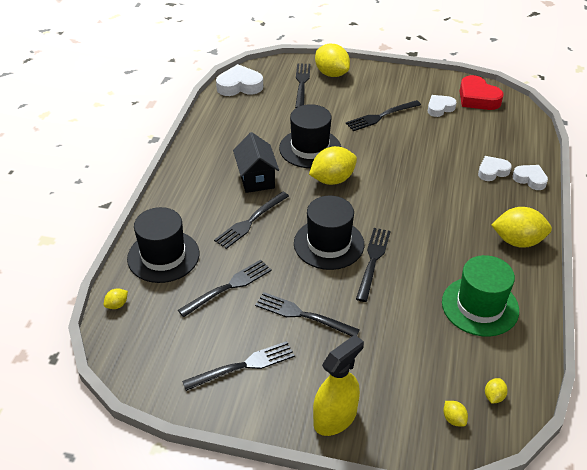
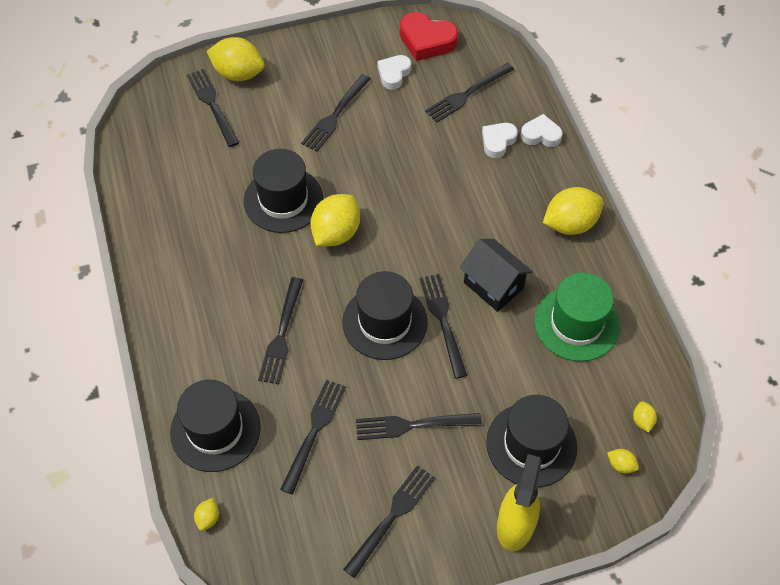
camera: 30 degrees left, 15 degrees up
white heart [216,64,263,96] -> none
black house [233,132,279,193] -> black house moved to [460,239,533,312]
none -> black fork [425,63,514,122]
none -> black hat [486,395,577,488]

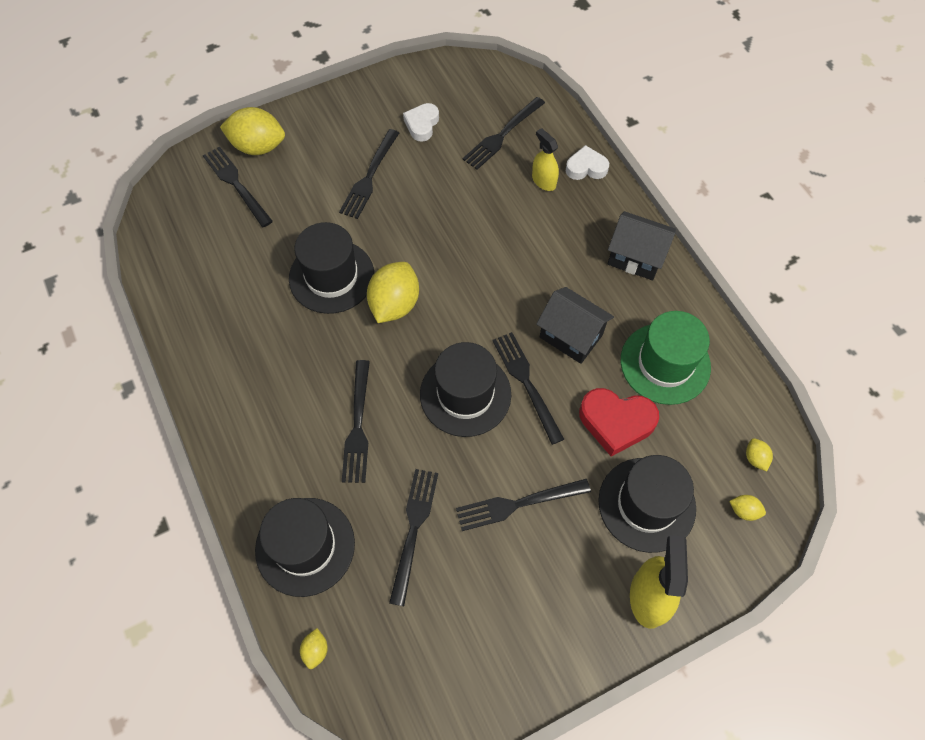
camera: 10 degrees left, 5 degrees up
black fork [343,465,436,578] -> none
red heart [400,12,458,61] -> red heart moved to [579,388,659,457]
white heart [482,123,518,158] -> yellow spray bottle [532,128,559,191]
yellow lemon [543,187,604,235] -> black house [608,211,676,280]

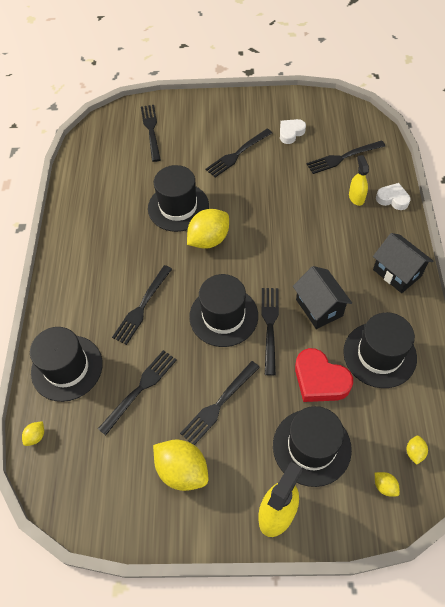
camera: 30 degrees right, 5 degrees down
yellow lemon [220,107,285,155] -> yellow lemon moved to [153,440,208,491]
black fork [456,479,591,531] -> black fork turned 60 degrees counterclockwise [180,361,260,445]
green hat [621,311,711,405] -> black hat [343,312,417,388]

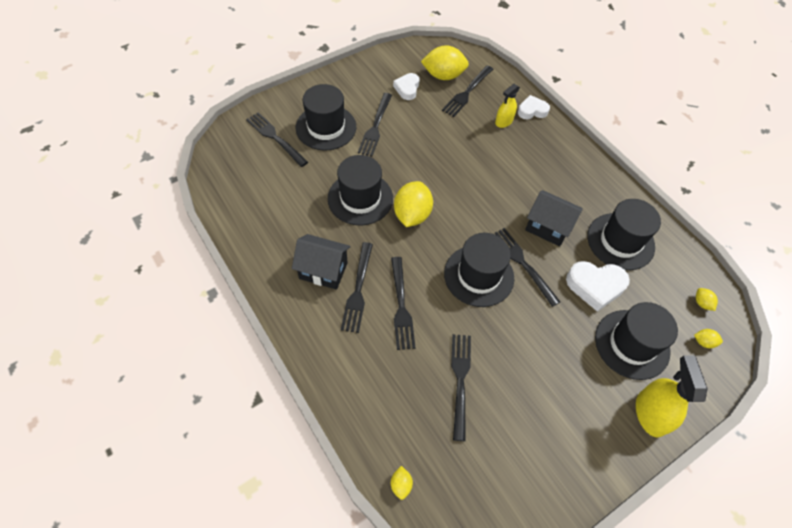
camera: 40 degrees left, 0 degrees up
black hat [30,327,103,402] -> black hat moved to [296,84,356,151]
yellow lemon [153,440,208,491] -> yellow lemon moved to [421,45,469,80]
black fork [180,361,260,445] -> black fork moved to [341,242,373,333]
red heart [295,348,353,402] -> white heart [566,261,630,312]
yellow spray bottle [349,155,369,206] -> yellow spray bottle turned 90 degrees counterclockwise [495,84,520,128]
black house [373,233,433,293] -> black house moved to [292,234,350,290]

